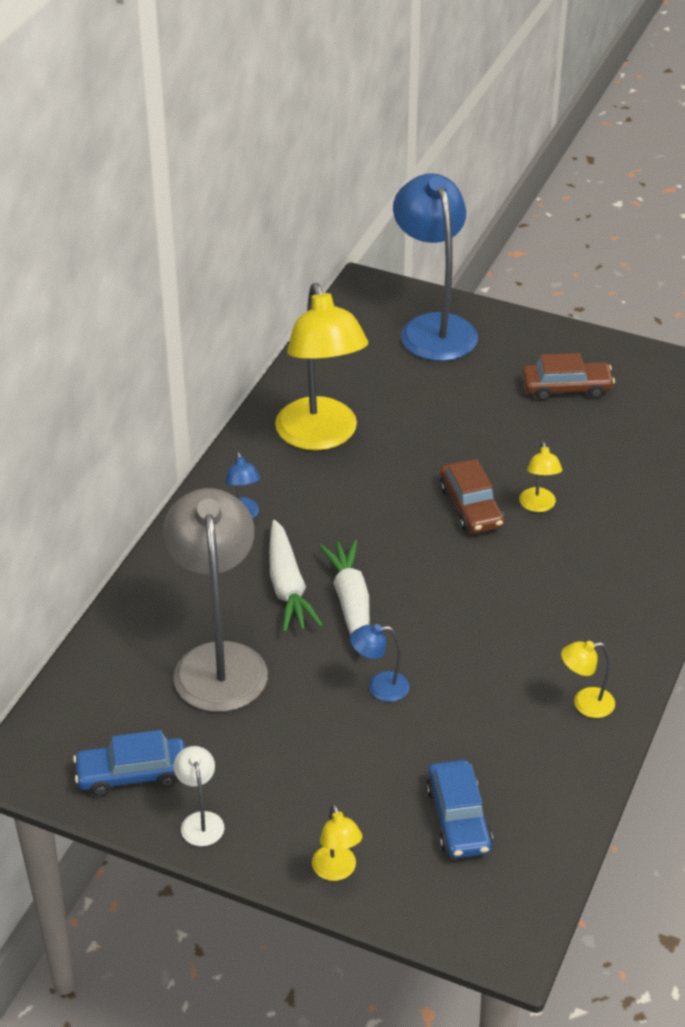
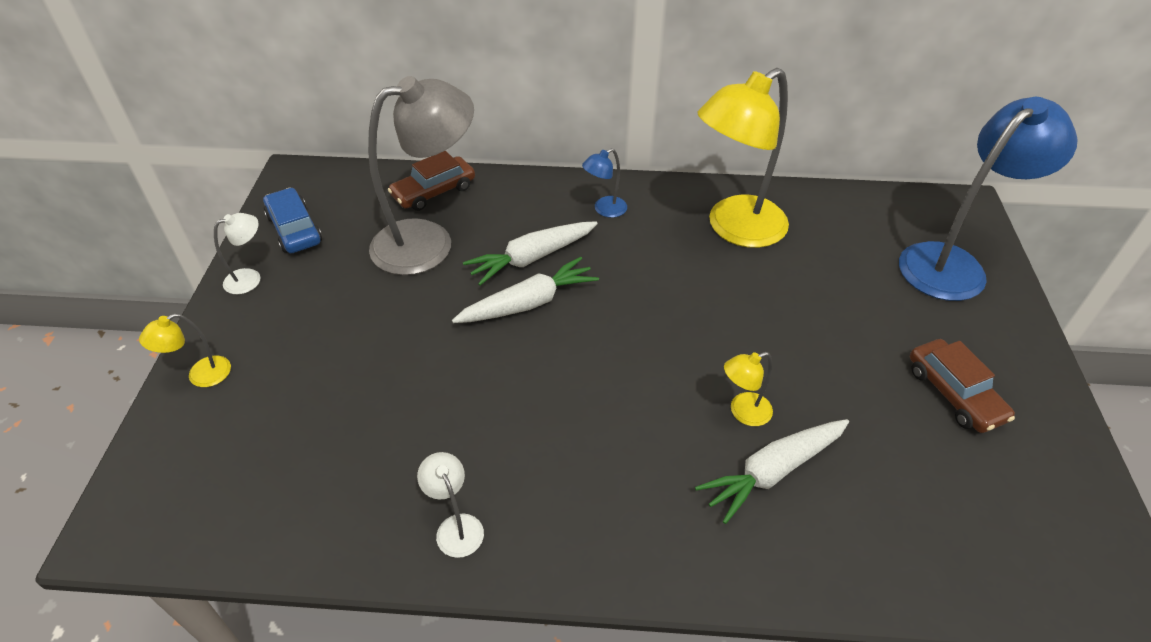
camera: 70 degrees right, 5 degrees up
blue lamp [350,624,409,702] -> none
blue car [426,760,493,858] -> none
brown car [440,459,504,533] -> brown car moved to [388,151,475,211]
yellow lamp [561,641,615,718] -> white lamp [417,452,484,558]
none -> white carrot [695,419,849,524]

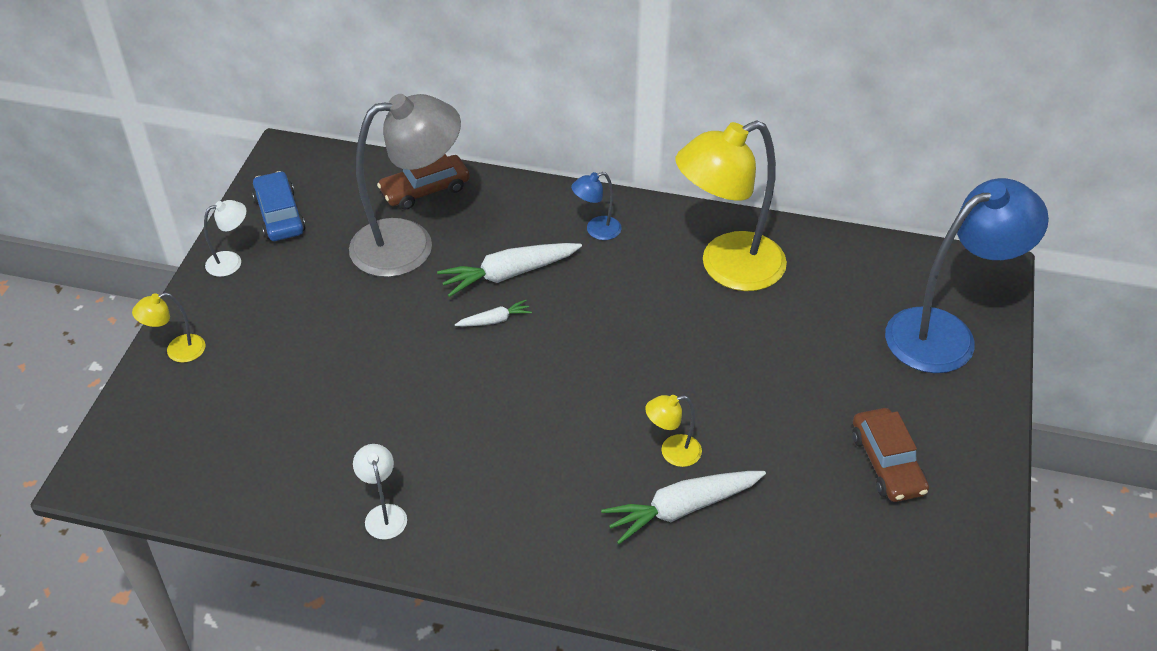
camera: 10 degrees right, 0 degrees up
white carrot [452,257,599,323] -> white carrot [455,300,532,327], size x0.51

